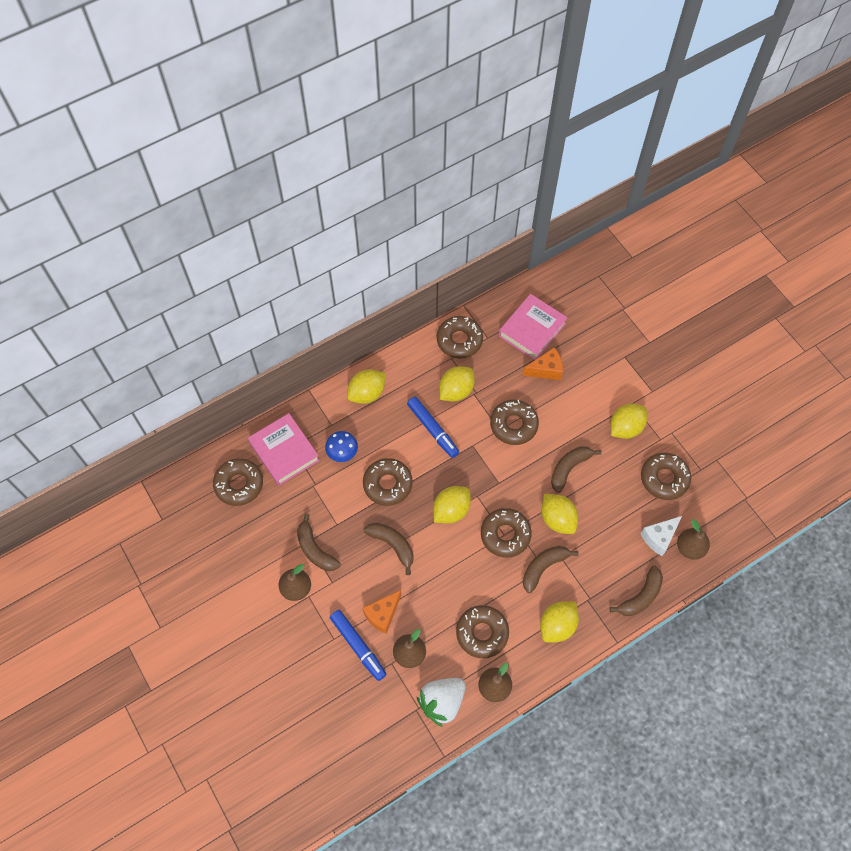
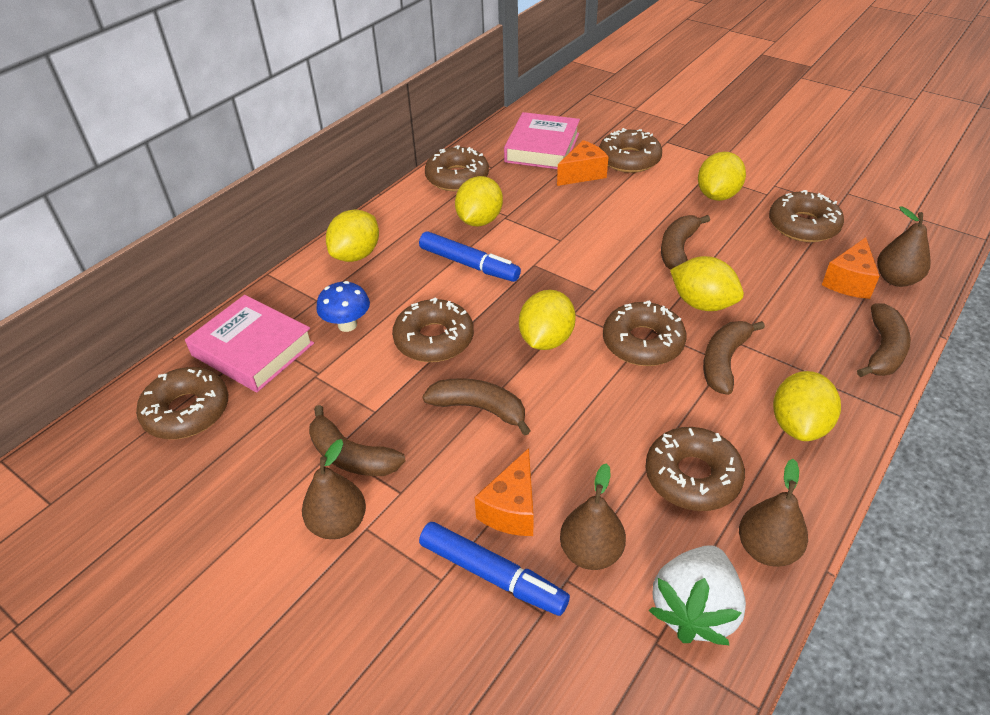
camera: 20 degrees left, 20 degrees down
brown donut [490,400,539,445] -> brown donut moved to [599,128,662,173]
white cheese [640,516,682,556] -> orange cheese [822,237,880,299]

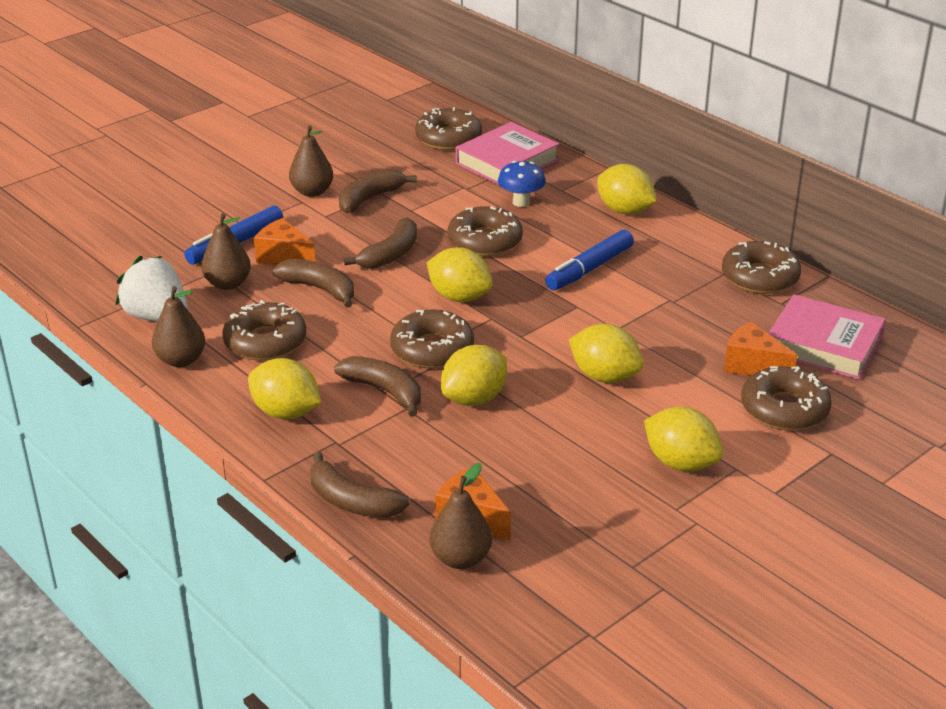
camera: 100 degrees right, 10 degrees down
yellow lemon [455,176,503,227] -> yellow lemon moved to [569,324,644,383]
orange cheese [557,140,608,186] -> orange cheese turned 150 degrees clockwise [724,322,797,376]
brown banana [661,215,710,270] -> brown banana moved to [272,259,354,308]
brown donut [769,190,844,242] -> none

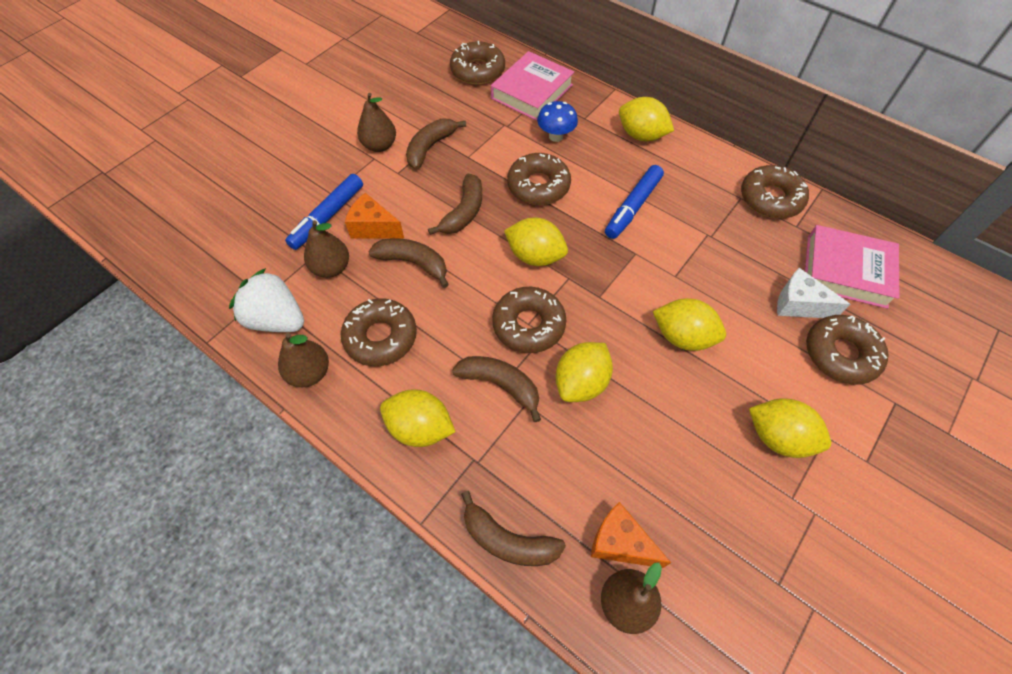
camera: 10 degrees left, 25 degrees up
orange cheese [724,322,797,376] -> white cheese [777,268,850,318]

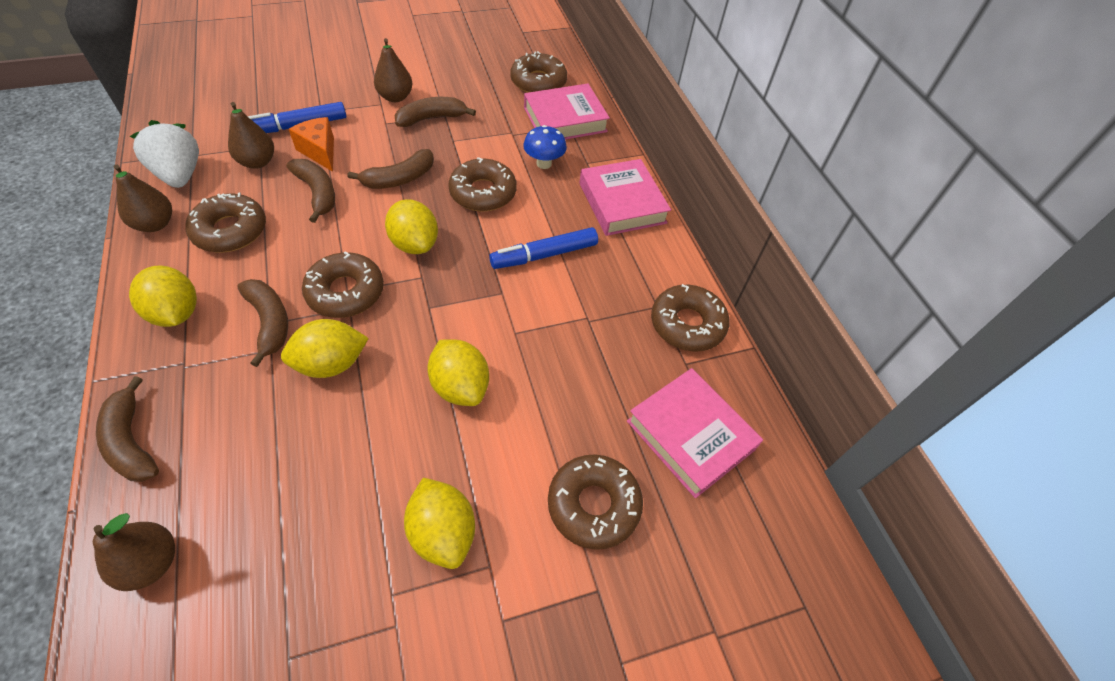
camera: 30 degrees right, 5 degrees down
orange cheese [591,502,671,568] -> none
yellow lemon [619,97,674,141] -> pink book [579,159,671,236]
white cheese [777,268,850,318] -> none

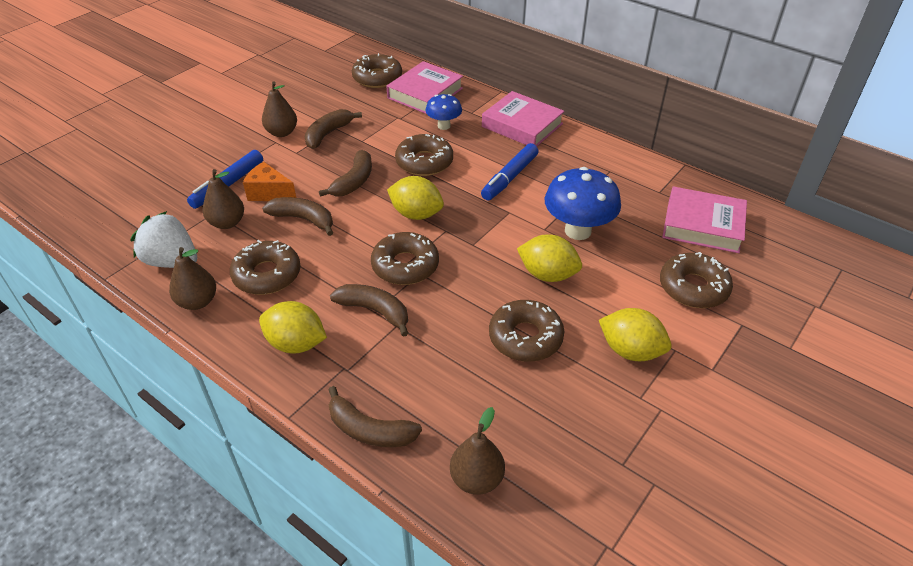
camera: 30 degrees left, 10 degrees down
yellow lemon [281,319,369,378] -> none
brown donut [651,284,729,351] -> brown donut moved to [489,300,564,362]
none -> blue mushroom [545,167,621,240]

